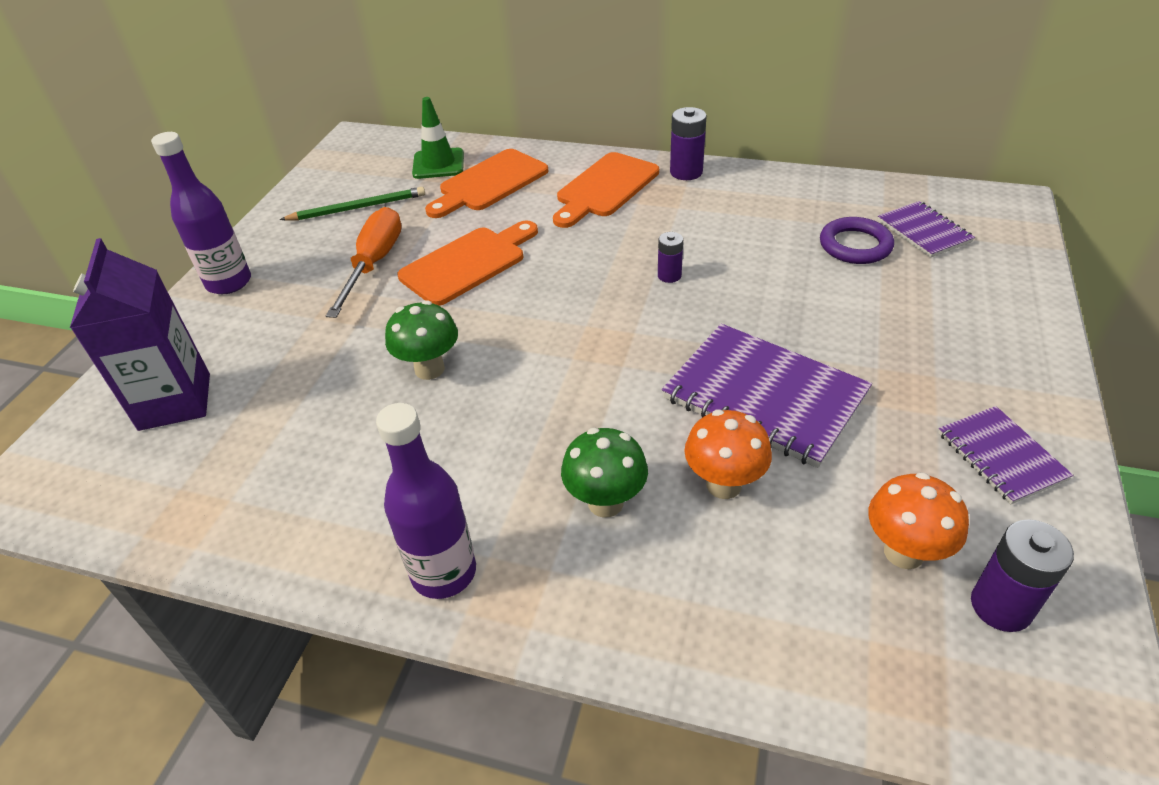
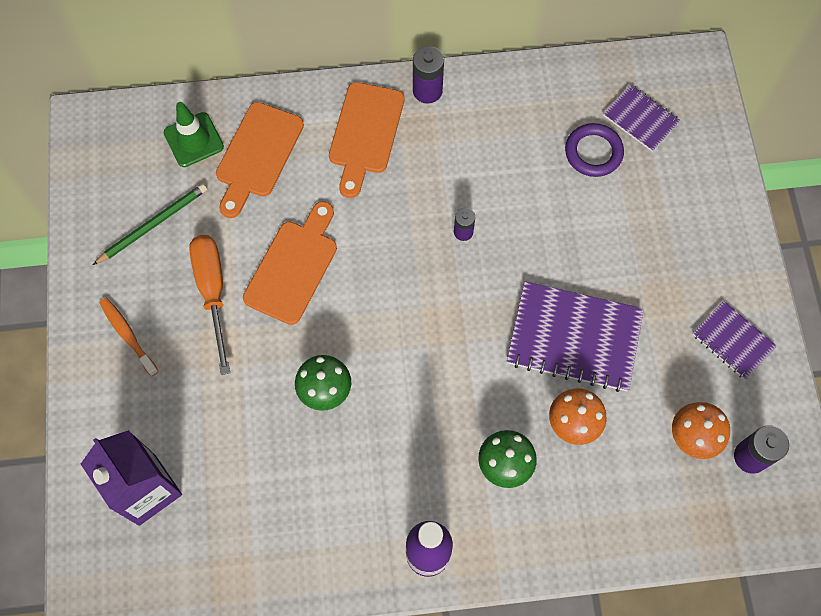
camera: 25 degrees left, 25 degrees up
purple bottle [151,132,251,294] -> none
none -> orange toothbrush [99,298,159,376]

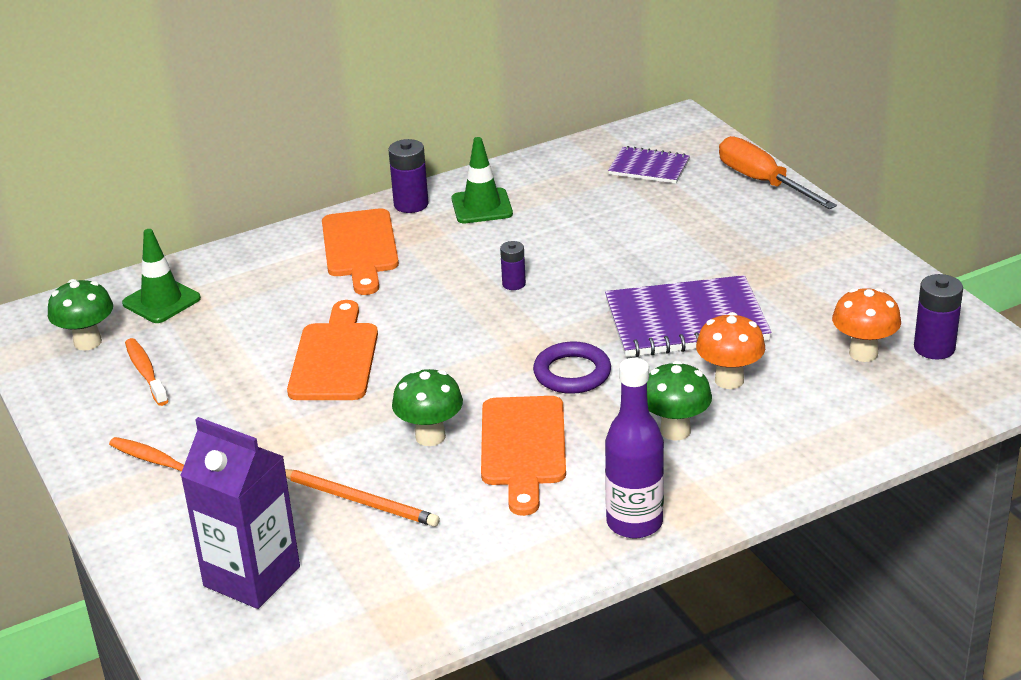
camera: 20 degrees left, 35 degrees down
green pencil [93,184,207,265] -> orange toothbrush [125,338,168,406]
orange screwdriver [189,235,230,375] -> orange screwdriver moved to [719,136,837,209]
orange cutting board [216,102,304,218] -> orange cutting board moved to [481,396,566,516]
purple ring [565,123,624,177] -> purple ring moved to [533,342,611,394]
purple notebook [693,301,777,380] -> none
none -> green mushroom [48,279,113,351]
none -> orange pencil [285,469,440,527]
none -> green traffic cone [452,137,513,223]

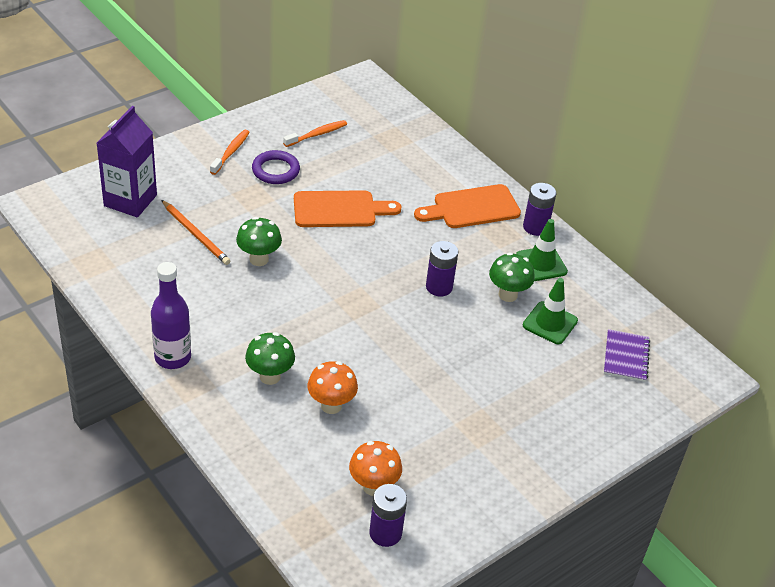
camera: 75 degrees right, 10 degrees up
green mushroom [48,279,113,351] -> green mushroom moved to [489,252,535,302]
green traffic cone [122,229,201,323] -> green traffic cone moved to [523,278,578,344]
orange pencil [285,469,440,527] -> orange pencil turned 60 degrees counterclockwise [161,200,230,265]
orange cutting board [481,396,566,516] -> none
purple battery [500,241,526,290] -> purple battery [426,241,458,296], size x1.61
purple ring [533,342,611,394] -> purple ring moved to [252,150,300,184]
purple notebook [605,275,772,357] -> none
orange screwdriver [719,136,837,209] -> none

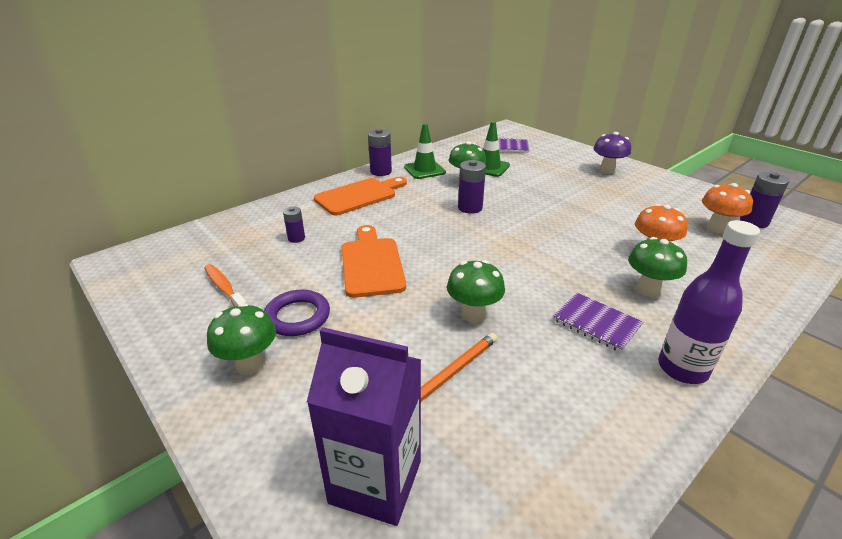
camera: 90 degrees left, 10 degrees down
orange toothbrush [210,130,250,175] -> green mushroom [207,303,276,375]
orange cutting board [414,184,521,228] -> orange cutting board turned 105 degrees counterclockwise [314,177,407,215]
none -> purple battery [283,207,305,243]
none -> purple notebook [553,293,643,353]
none -> purple mushroom [593,132,631,174]

